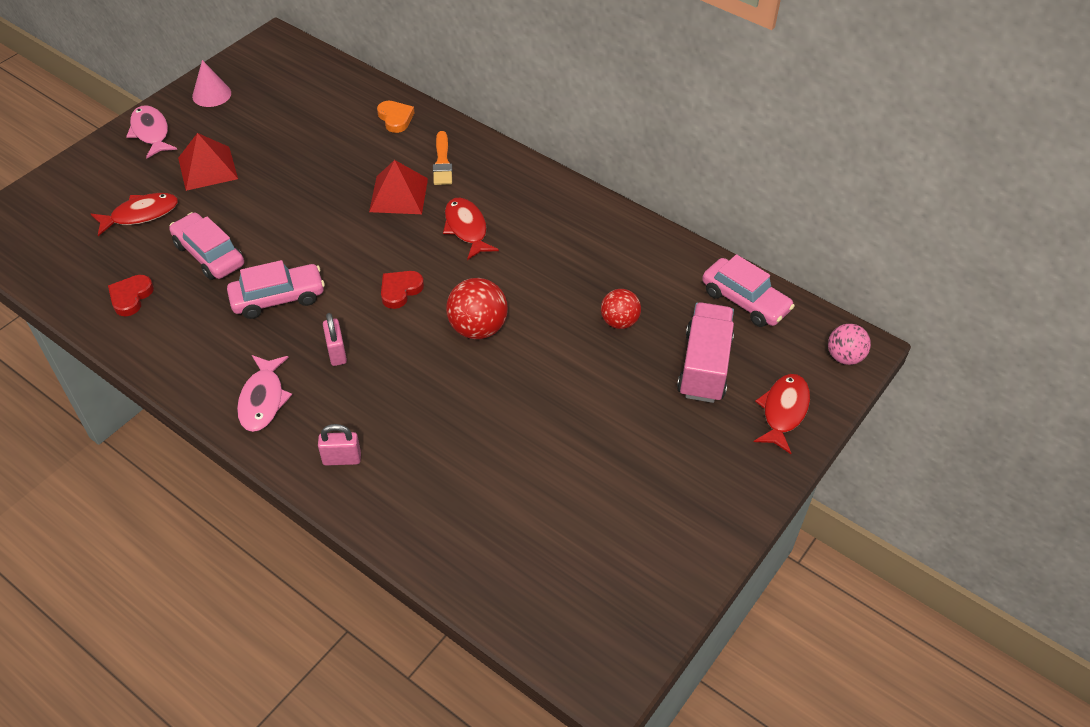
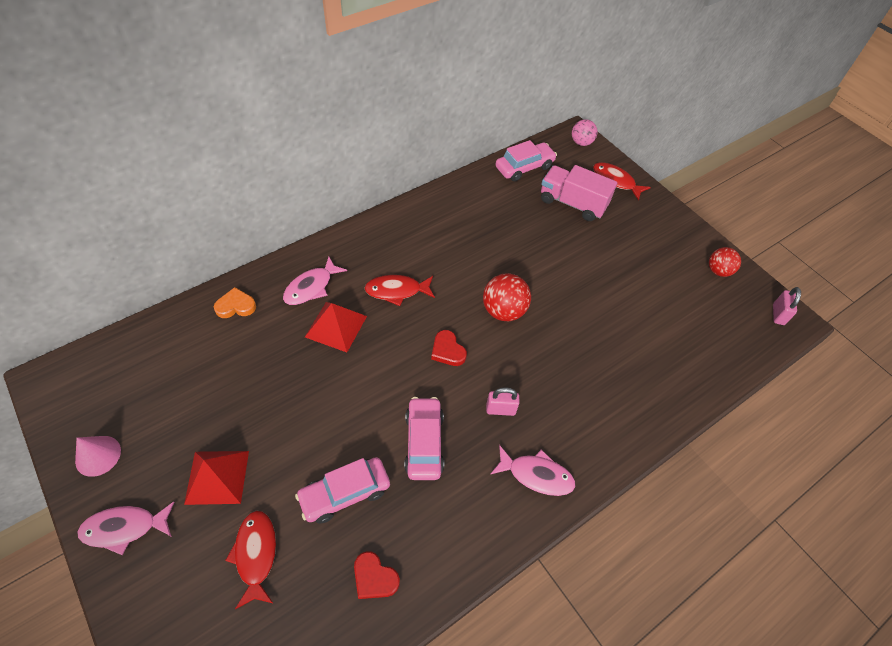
camera: 75 degrees left, 5 degrees up
pink padlock [318,424,361,466] -> pink padlock moved to [773,287,801,325]
orange brush [433,131,452,185] -> pink fish [283,257,347,305]
red ball [601,289,641,329] -> red ball moved to [709,247,741,277]

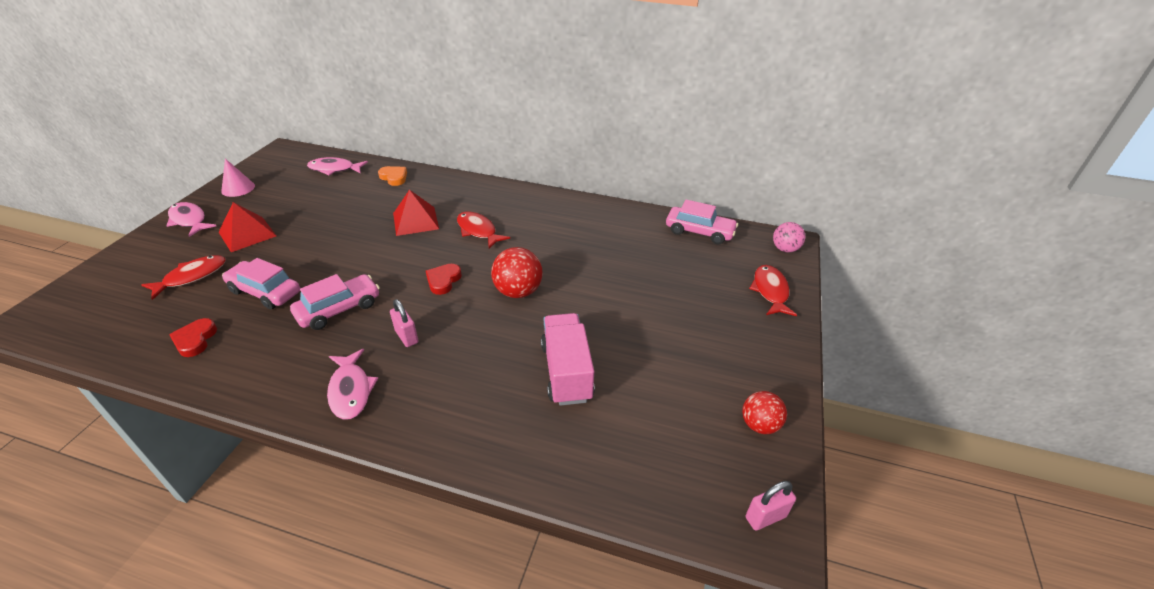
camera: 55 degrees right, 15 degrees down
pink fish [283,257,347,305] -> pink fish moved to [307,157,368,175]
pink truck [541,165,617,221] -> pink truck moved to [541,313,595,406]

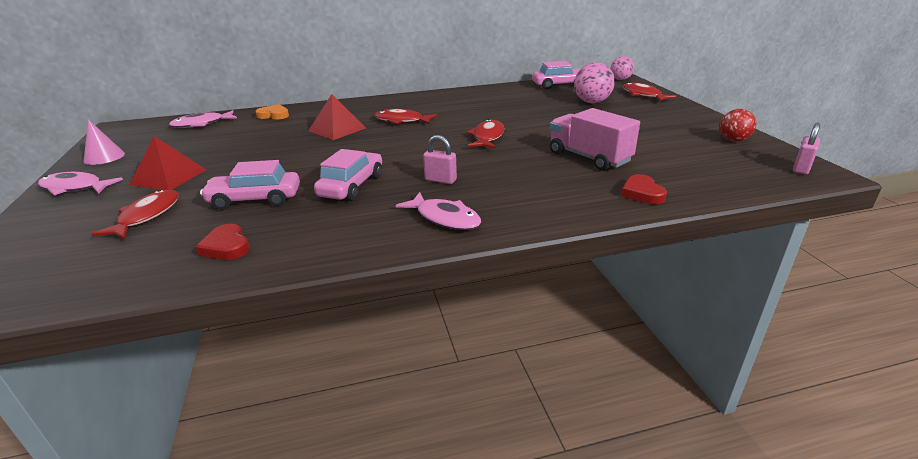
camera: 30 degrees left, 10 degrees down
red heart [426,264,462,295] -> red heart moved to [621,174,667,204]
red ball [491,247,543,298] -> red fish [467,119,504,149]
none -> pink ball [574,62,615,103]

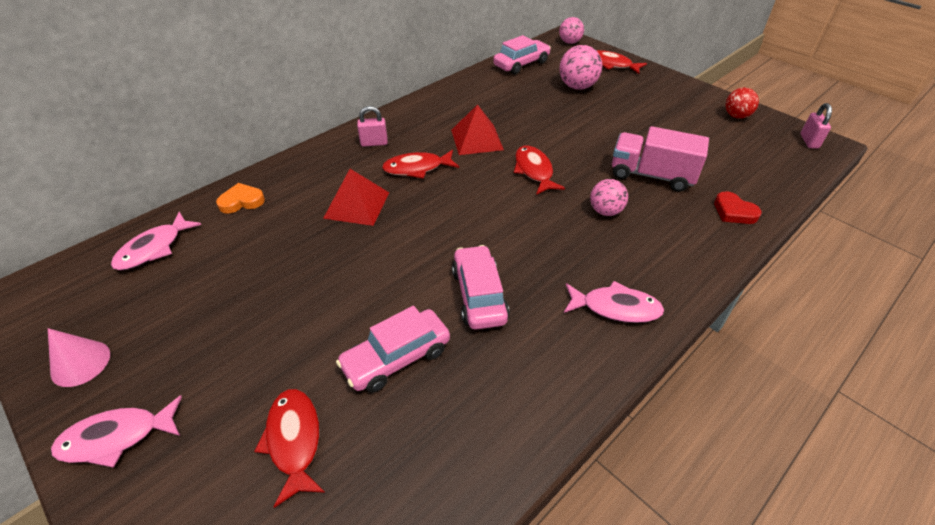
camera: 30 degrees left, 15 degrees up
red pyramid [129,136,206,190] -> red pyramid moved to [451,104,504,155]
red heart [195,224,249,260] -> none
pink padlock [423,135,457,184] -> pink padlock moved to [357,106,388,147]
none -> pink ball [590,179,628,216]

